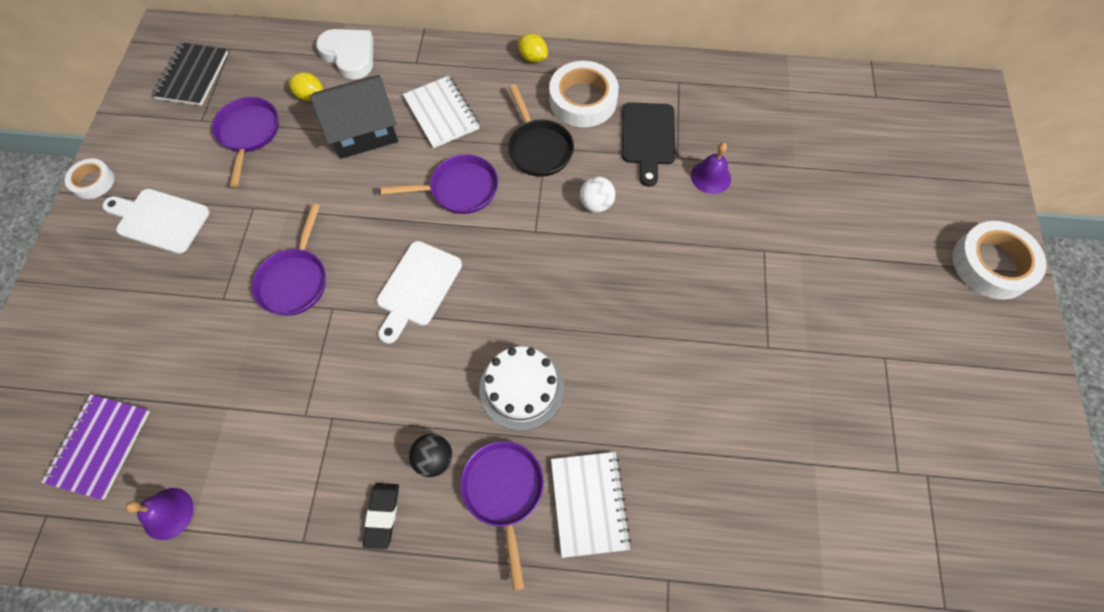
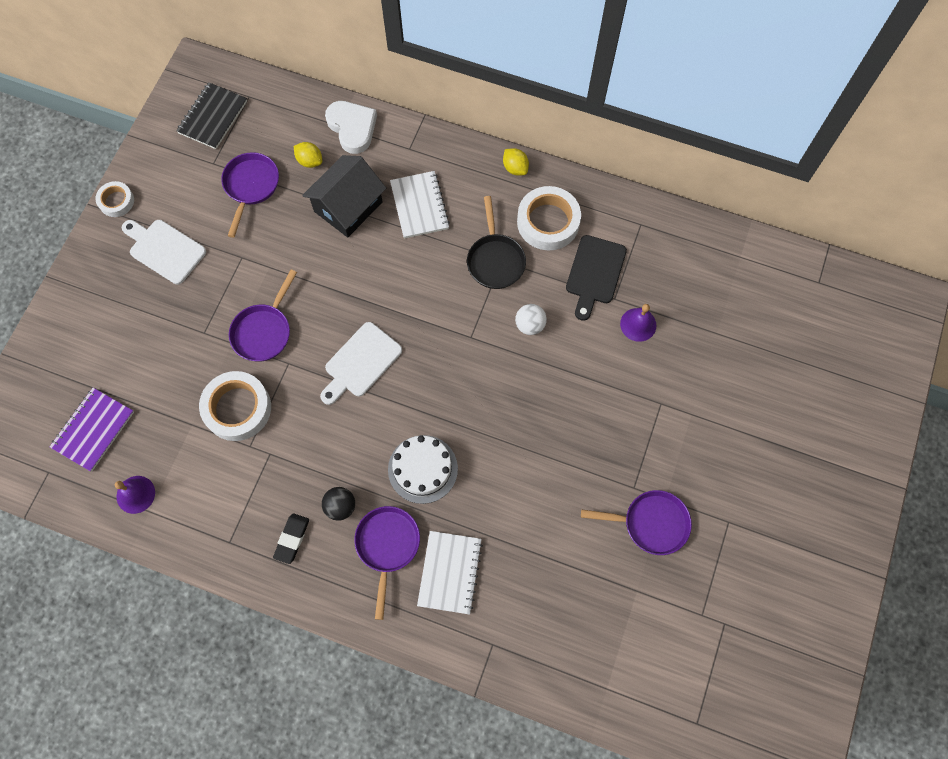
camera: 15 degrees right, 5 degrees up
black house [310,75,398,159] -> black house turned 45 degrees counterclockwise [302,155,386,237]
purple pan [381,154,498,214] -> purple pan moved to [581,490,692,555]
white tape [953,221,1047,300] -> white tape moved to [199,371,271,441]

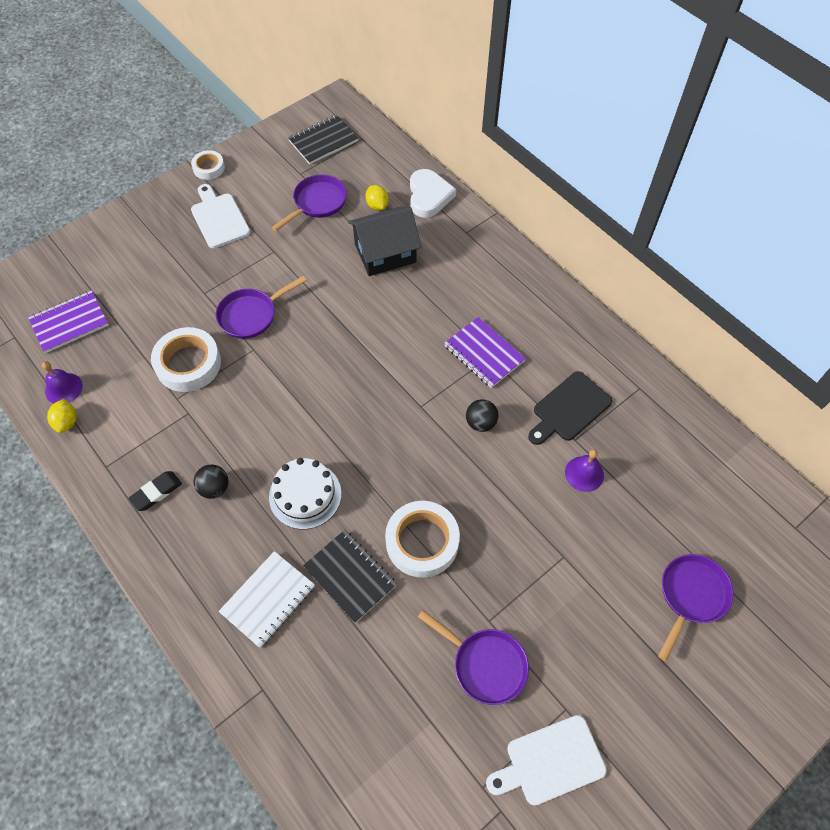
camera: 30 degrees right, 10 degrees down
white cutting board [320,322,402,405] -> white cutting board moved to [486,715,607,806]
purple pan [354,506,420,620] -> purple pan moved to [658,554,733,661]
white notebook [390,171,450,239] -> none
black pan [467,196,526,289] -> purple notebook [444,317,526,388]
yellow lemon [503,148,529,176] -> yellow lemon moved to [47,399,77,433]
white ball [515,304,547,335] -> black ball [466,399,498,432]
white tape [517,186,581,250] -> white tape moved to [385,501,460,578]
none -> black notebook [303,530,397,623]

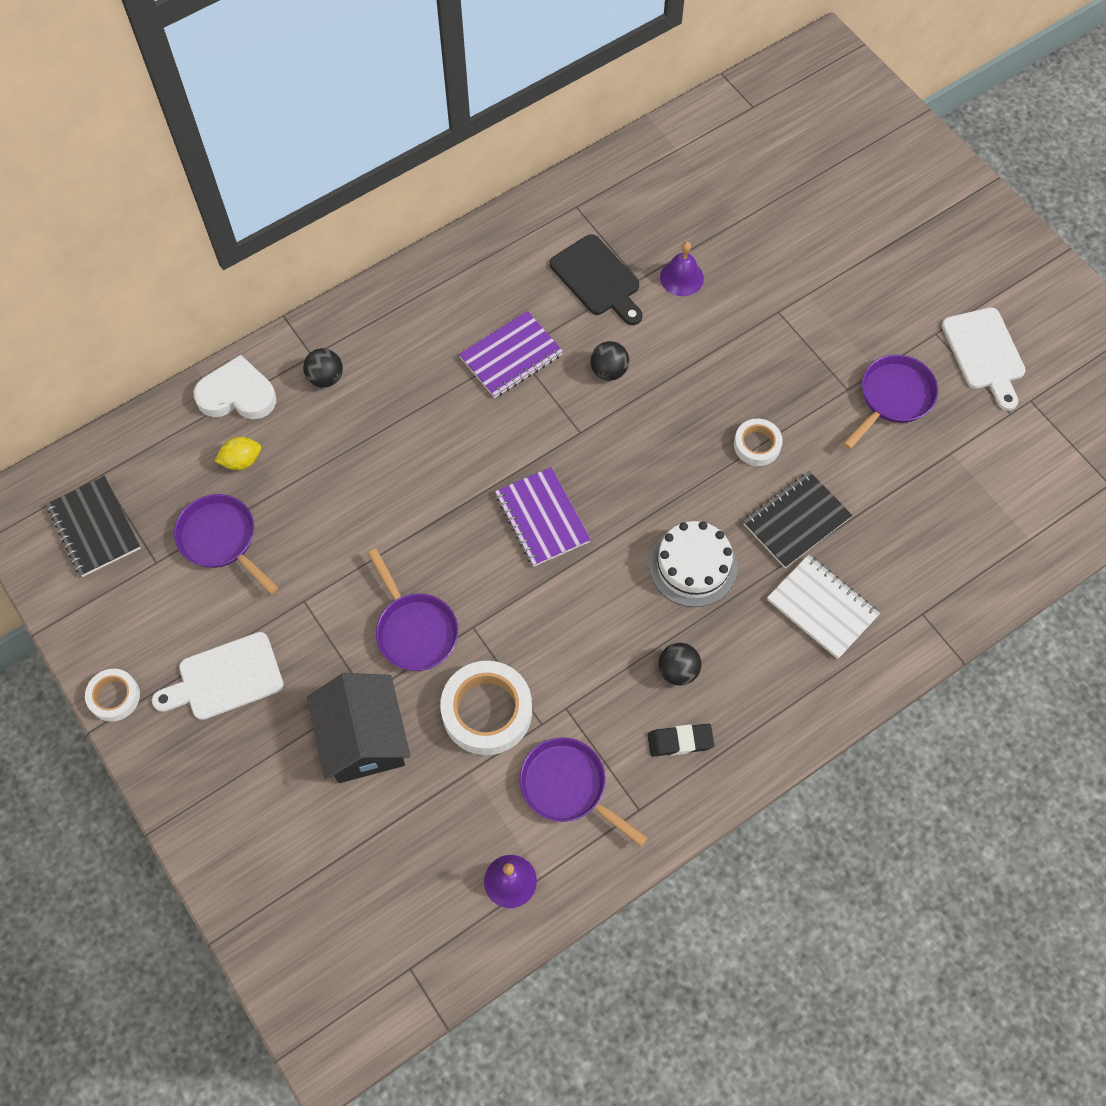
camera: 85 degrees left, 5 degrees up
purple notebook [28,290,109,353] -> purple notebook moved to [495,467,591,567]
yellow lemon [47,399,77,433] -> none
black eraser [128,471,182,511] -> black eraser turned 60 degrees counterclockwise [647,724,714,757]
black house [348,206,422,276] -> black house moved to [307,673,411,783]
white tape [385,501,460,578] -> white tape [734,419,783,466], size x0.56
purple pan [658,554,733,661] -> purple pan moved to [520,737,648,847]
none -> black ball [303,348,343,388]

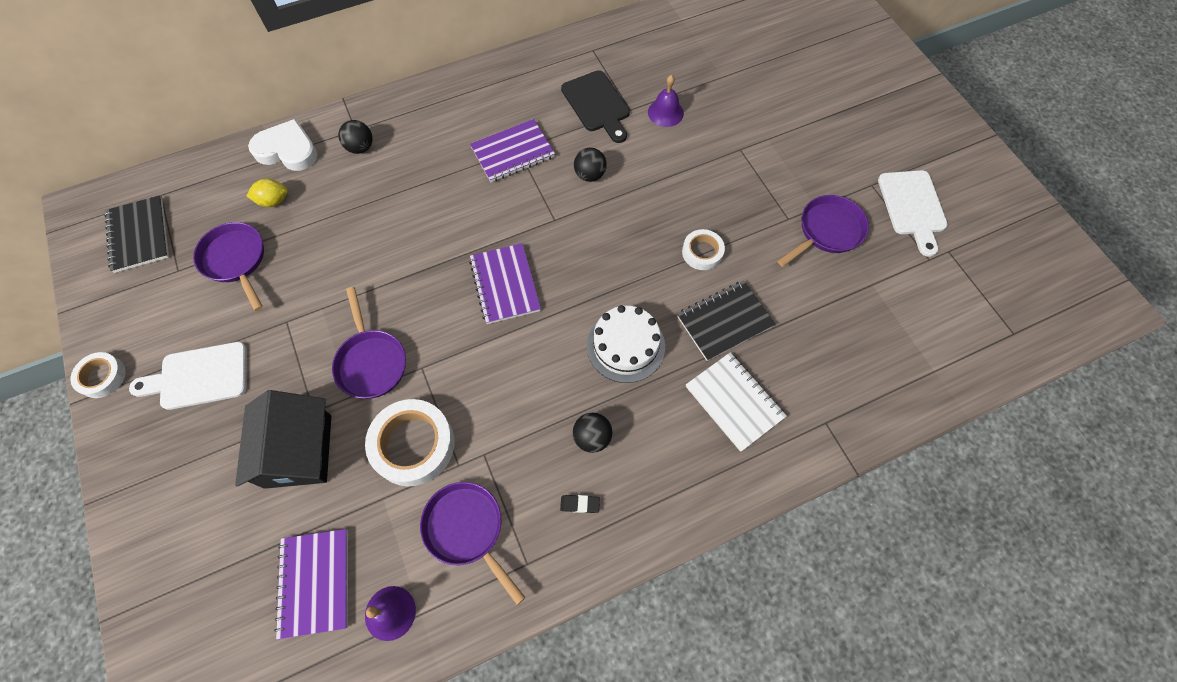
camera: 10 degrees right, 0 degrees up
black eraser [647,724,714,757] -> black eraser [560,495,600,513], size x0.65
none -> purple notebook [274,529,348,639]

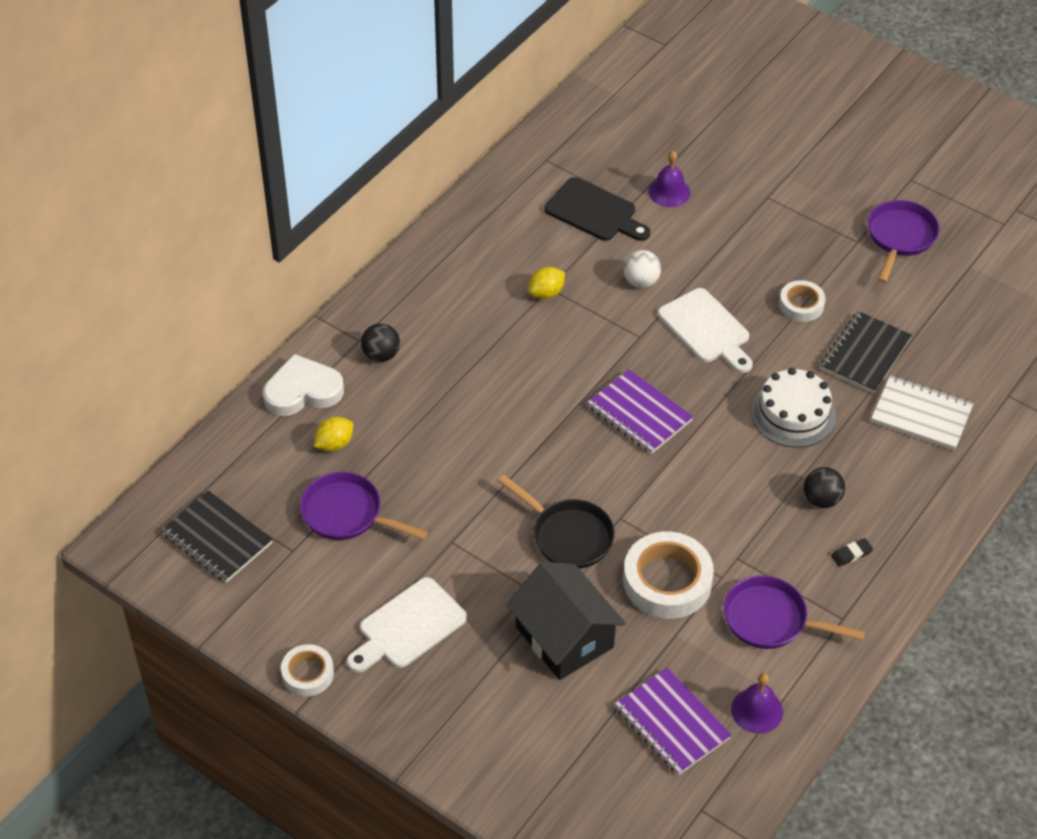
camera: 30 degrees left, 15 degrees down
purple pan [332,287,406,399] -> black pan [498,475,615,569]
purple notebook [470,119,555,182] -> yellow lemon [528,267,565,299]
black ball [574,148,607,182] -> white ball [624,250,661,288]
white cutting board [878,170,948,257] -> white cutting board moved to [658,288,753,373]

